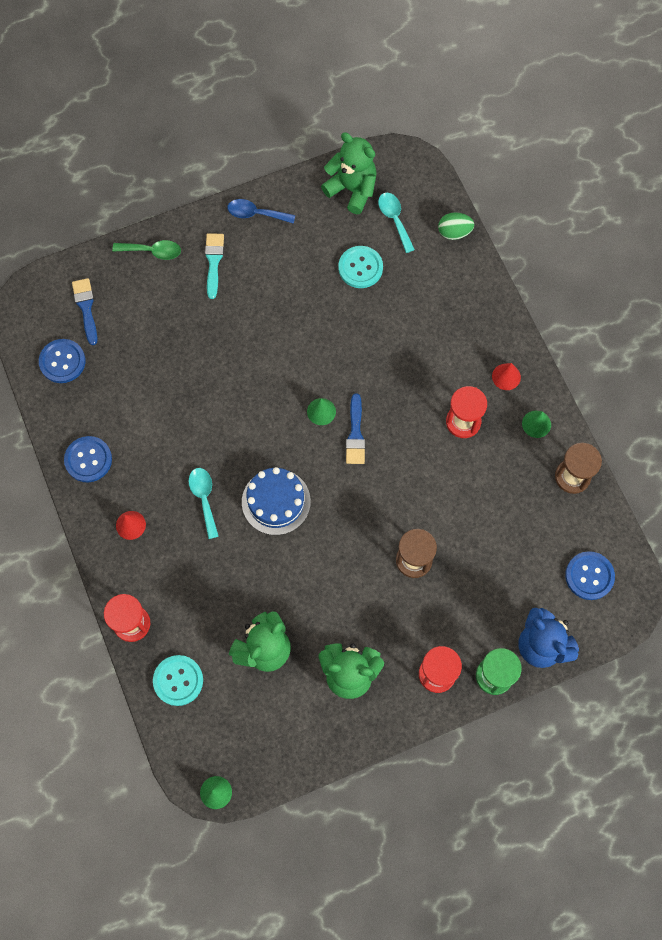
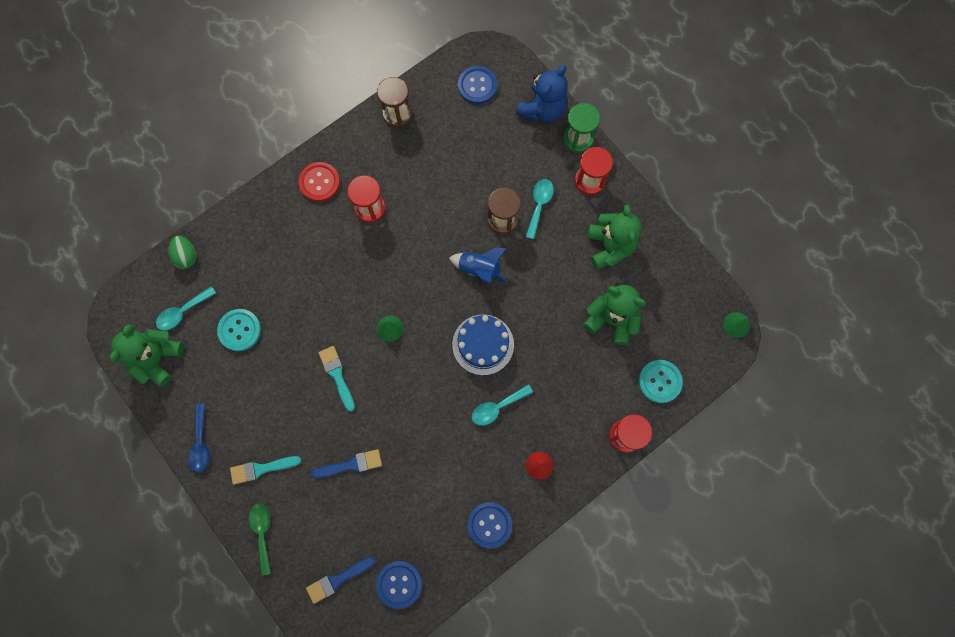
camera: 105 degrees left, 5 degrees up
blue brush [346,393,365,464] -> blue brush moved to [311,449,382,478]
red cone [492,363,521,390] -> red button [298,162,340,202]
green cone [522,411,551,438] -> none
none -> turquoise brush [318,346,355,412]
none -> blue rocket [449,247,508,284]
none -> turquoise spoon [526,179,554,239]

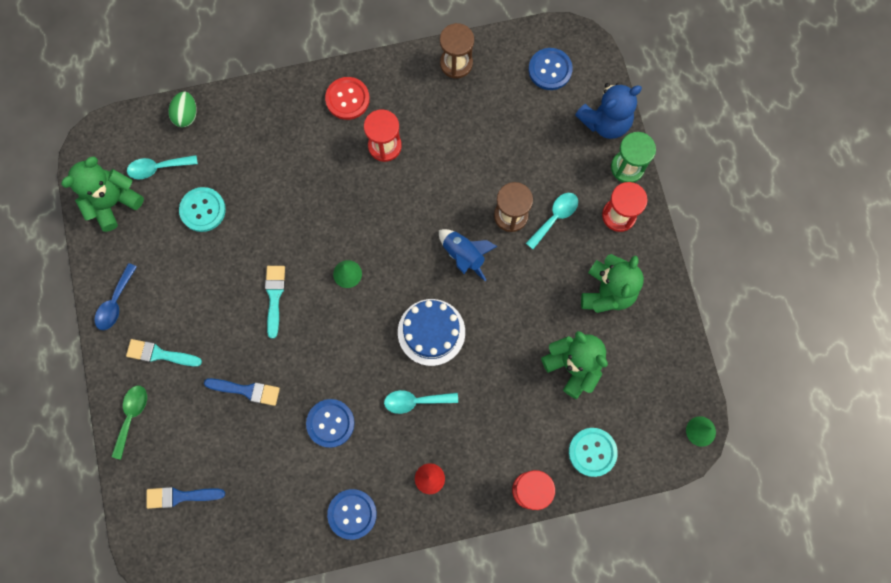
camera: 25 degrees right, 0 degrees up
blue button [376,561,422,609] -> blue button moved to [306,399,355,448]

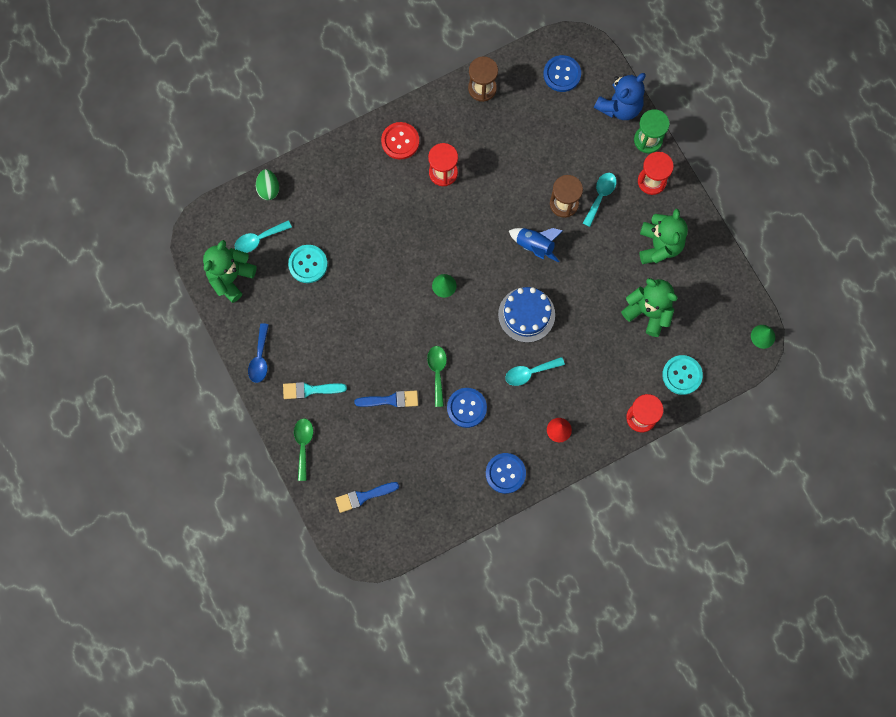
camera: 15 degrees left, 0 degrees up
turquoise brush [265,266,285,339] -> none
none -> green spoon [427,346,447,407]

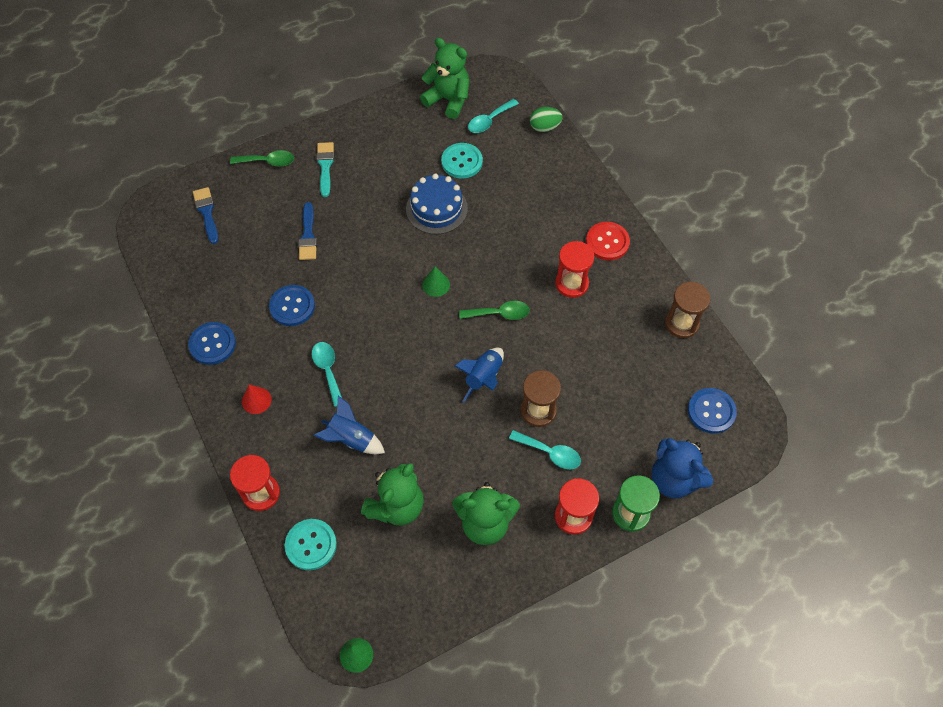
camera: 90 degrees right, 15 degrees down
turquoise spoon [235,221,292,253] -> turquoise spoon turned 105 degrees counterclockwise [468,99,519,133]
blue spoon [248,323,269,383] -> none
green spoon [427,346,447,407] -> green spoon moved to [459,301,530,320]
blue cake [498,287,555,343] -> blue cake moved to [406,174,468,234]
none -> blue rocket [314,395,385,454]

